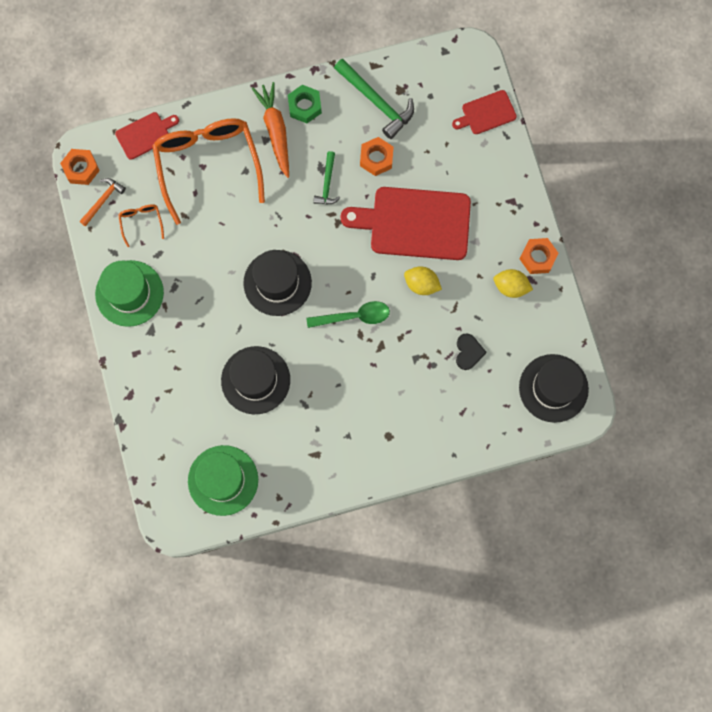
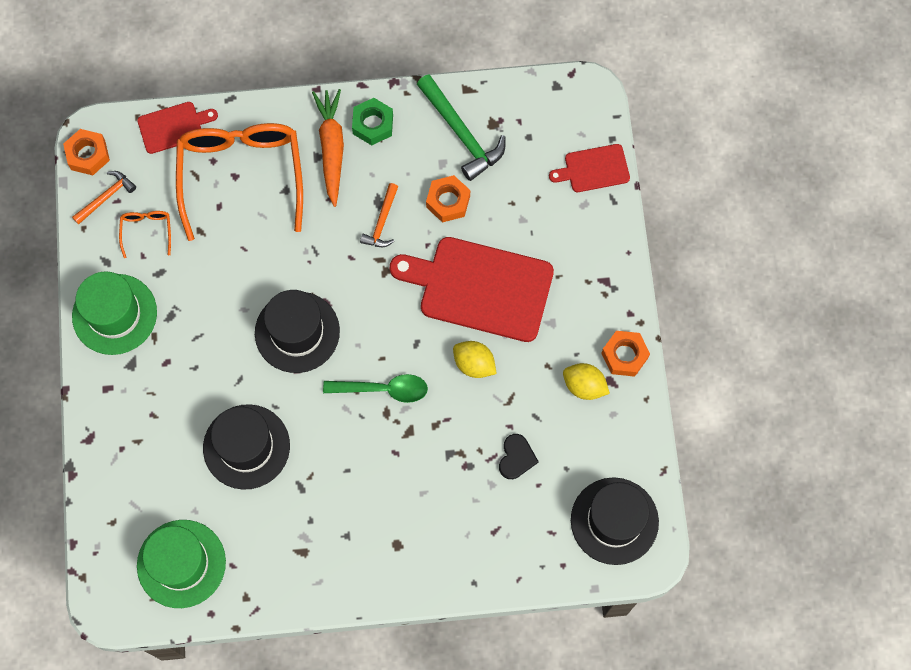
camera: 10 degrees right, 5 degrees down
green hammer [313,151,340,204] -> orange hammer [360,183,398,247]

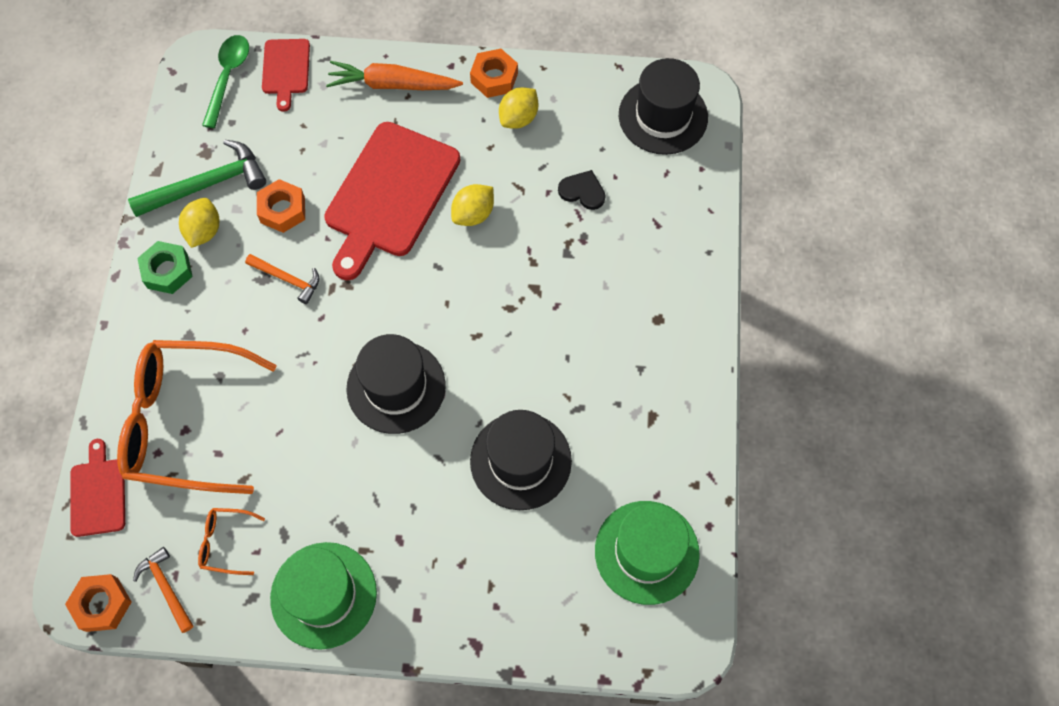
camera: 80 degrees left, 5 degrees down
orange carrot [312,89,344,207] -> orange carrot moved to [326,61,463,90]
green spoon [323,374,428,403] -> green spoon moved to [202,35,249,128]
none -> yellow lemon [179,198,219,248]

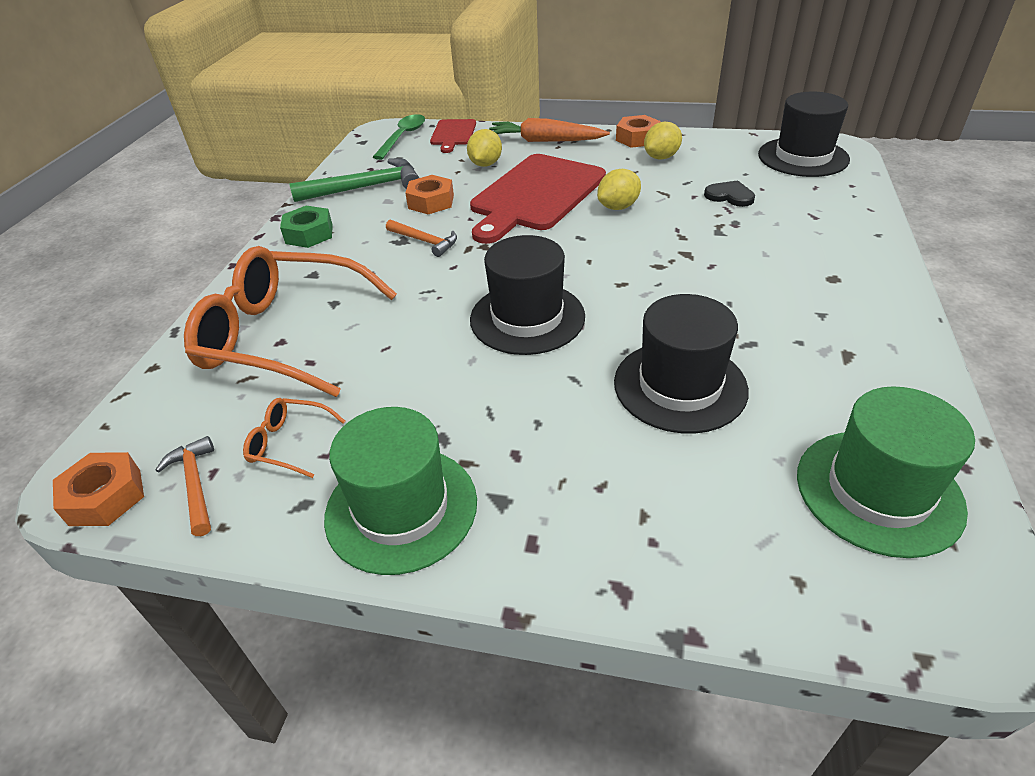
camera: 10 degrees right, 25 degrees down
red cutting board [70,439,125,537] -> none
yellow lemon [179,198,219,248] -> yellow lemon moved to [467,129,502,167]

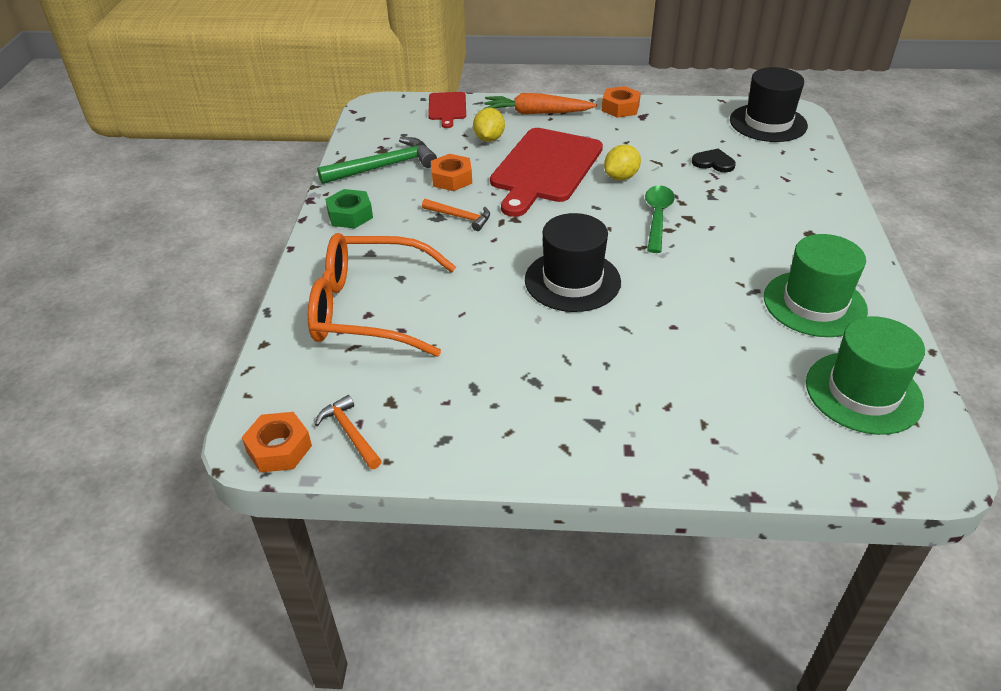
camera: 10 degrees left, 0 degrees up
orange glasses [243,398,345,478] -> none
green hat [324,407,477,575] -> green hat moved to [764,234,868,337]
green spoon [373,114,425,160] -> green spoon moved to [645,185,675,253]
black hat [614,294,749,433] -> none
yellow lemon [644,122,682,160] -> none

